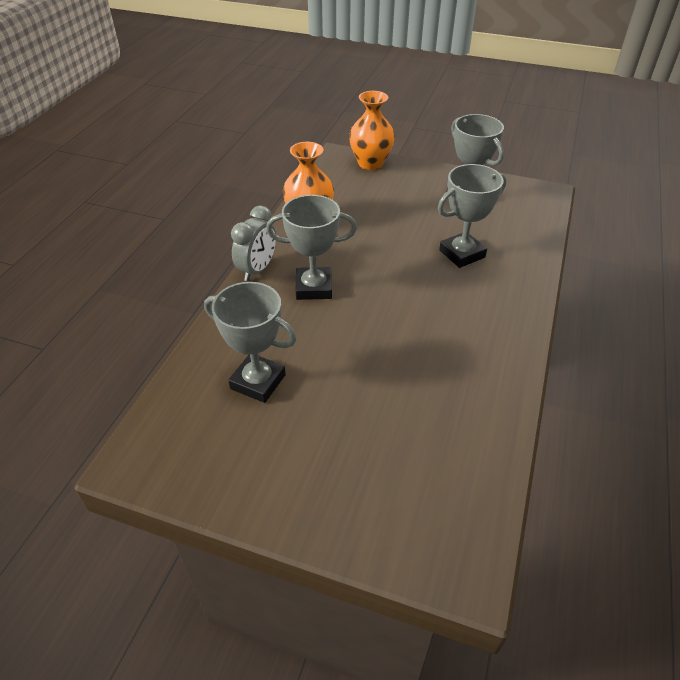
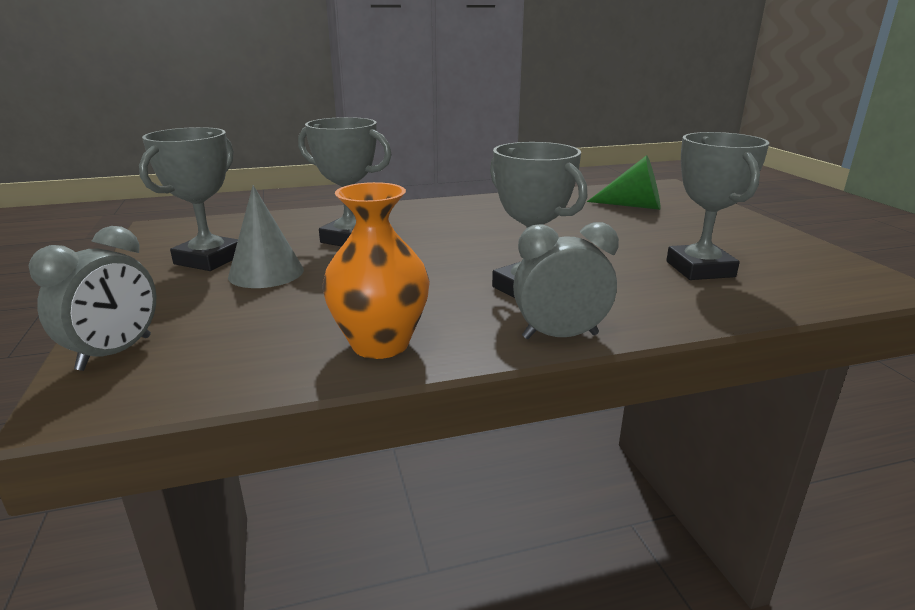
camera: 125 degrees left, 20 degrees down
orange vase [349,91,395,170] -> grey clock [28,226,156,371]
none -> grey cone [228,185,304,288]
none -> green cone [587,155,661,210]

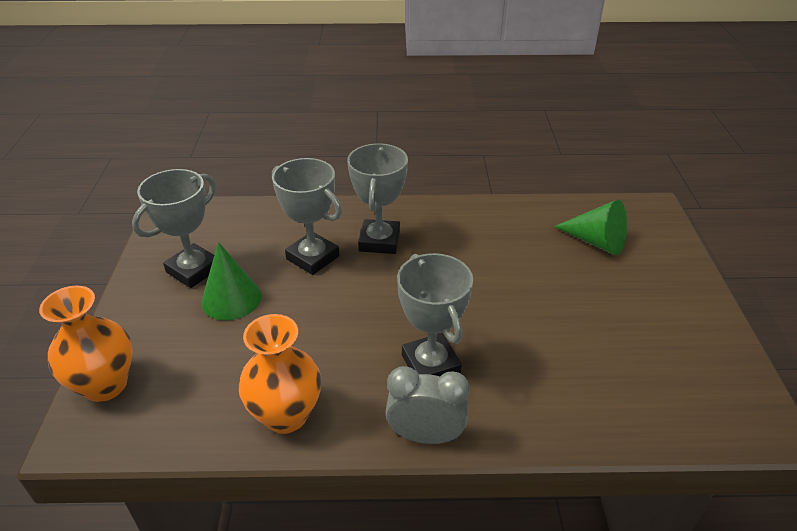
camera: 15 degrees right, 15 degrees up
grey clock [28,226,156,371] -> orange vase [39,286,133,402]
grey cone [228,185,304,288] -> green cone [201,242,262,320]
grey trophy [666,132,769,280] -> grey trophy moved to [347,144,408,254]

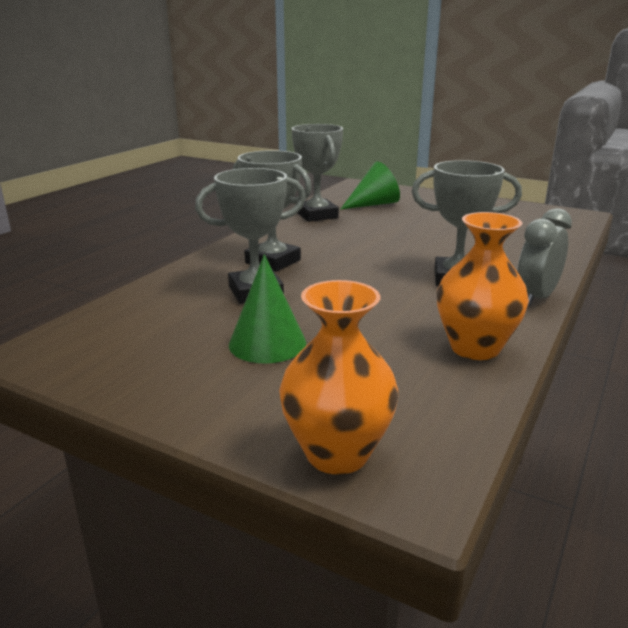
camera: 60 degrees left, 15 degrees down
grey trophy [132,169,216,288] -> grey trophy moved to [292,124,343,222]

